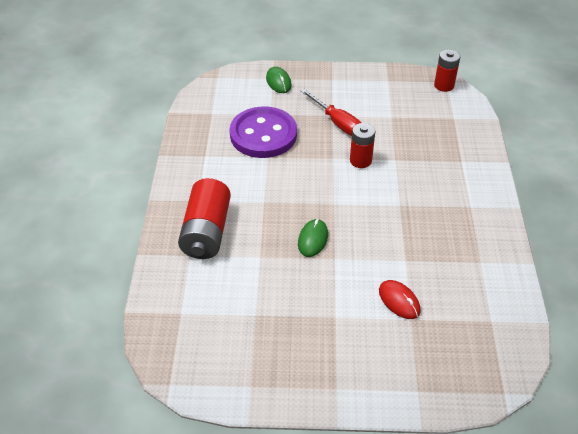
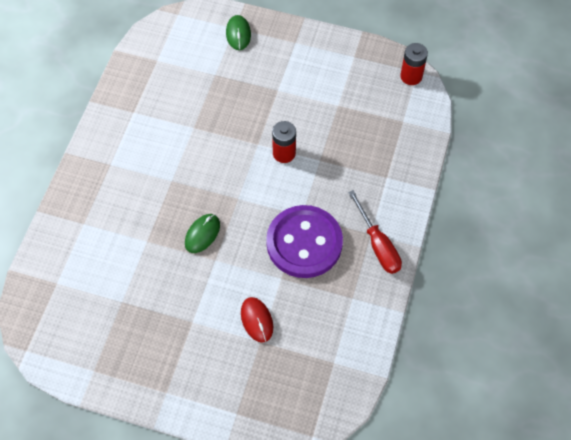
camera: 15 degrees right, 15 degrees up
red battery [178,178,231,259] -> none
purple button [230,107,297,158] -> purple button moved to [266,205,343,278]
red screwdriver [301,89,361,136] -> red screwdriver moved to [348,190,402,274]

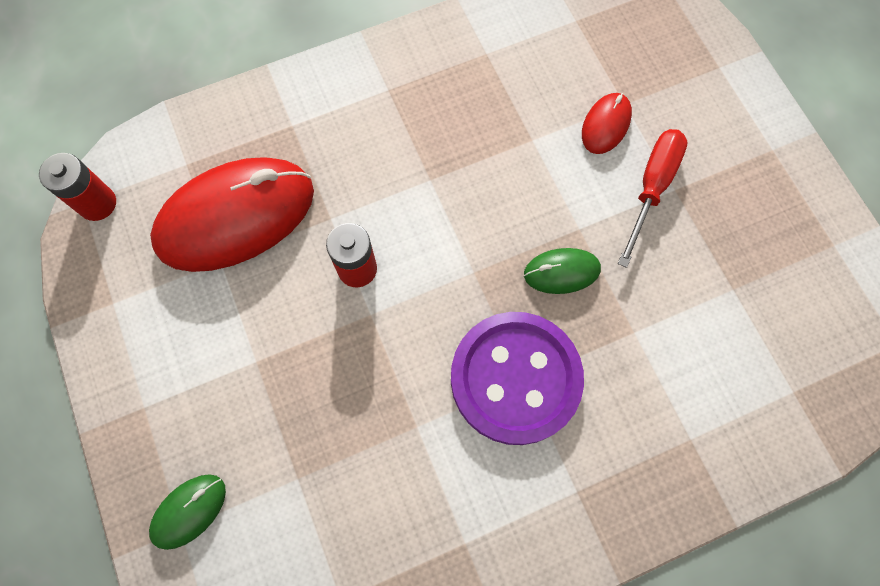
camera: 130 degrees left, 10 degrees up
purple button [266,205,343,278] -> purple button moved to [451,312,584,445]
red screwdriver [348,190,402,274] -> red screwdriver moved to [618,129,688,268]
none -> red mouse [150,157,314,272]

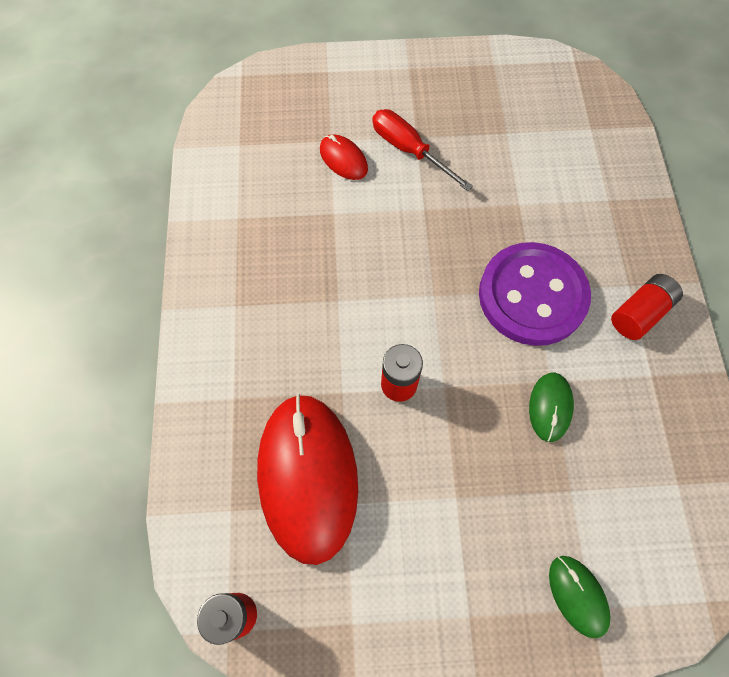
camera: 70 degrees left, 5 degrees down
green mouse [524,248,601,294] -> green mouse moved to [529,373,574,442]
none -> red battery [611,274,683,340]

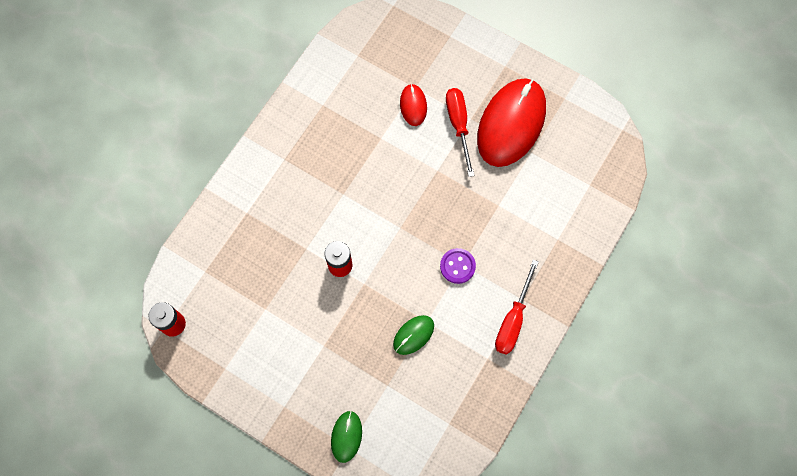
camera: 35 degrees right, 5 degrees up
red mouse [257,394,358,565] -> red mouse moved to [477,78,546,167]
purple button [479,242,591,346] -> purple button [440,248,476,284], size x0.46
red battery [611,274,683,340] -> red screwdriver [495,260,539,355]

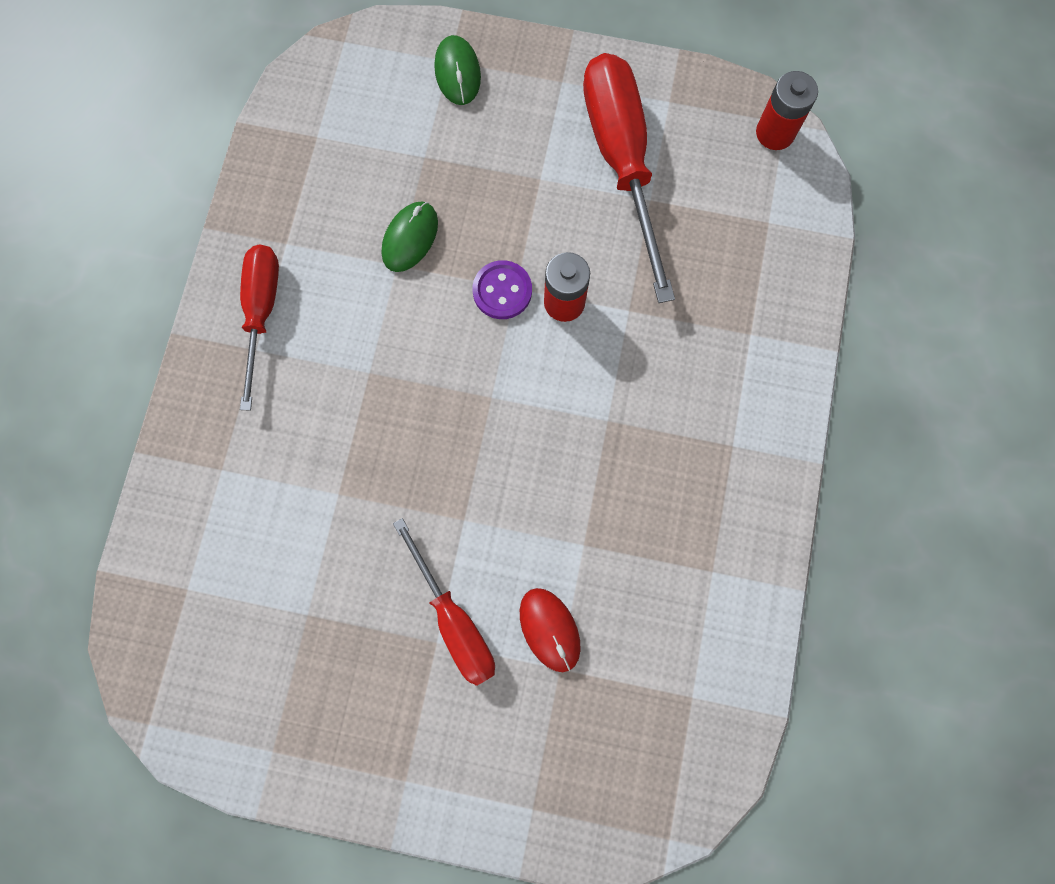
camera: 160 degrees right, 5 degrees up
purple button [440,248,476,284] -> purple button moved to [472,260,532,319]
red mouse [477,78,546,167] -> none
none -> red screwdriver [583,53,675,303]

